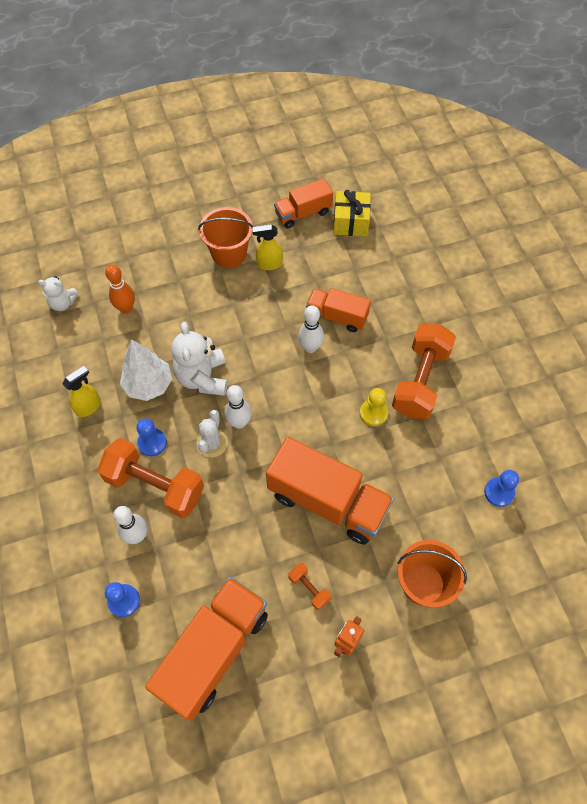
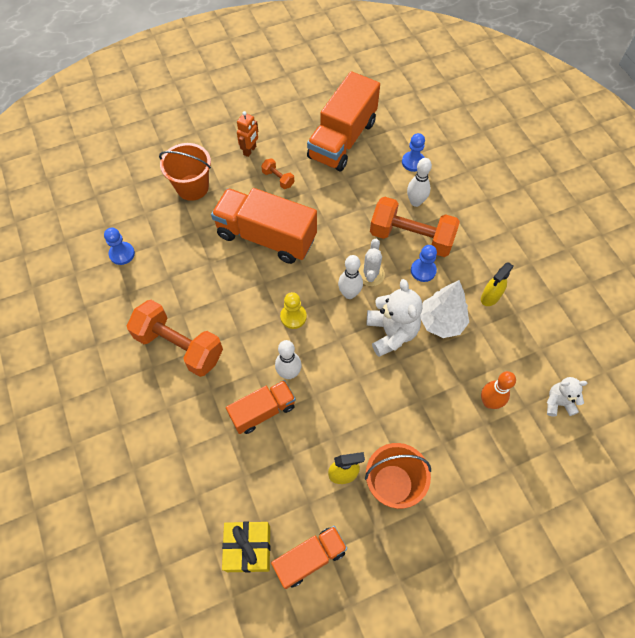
camera: 175 degrees right, 0 degrees up
orange truck [306,288,371,332] -> orange truck turned 45 degrees counterclockwise [226,380,296,434]
yellow pawn [360,388,388,426] -> yellow pawn moved to [280,292,307,329]
orange dumbbell [392,324,456,419] -> orange dumbbell turned 75 degrees counterclockwise [127,300,223,377]

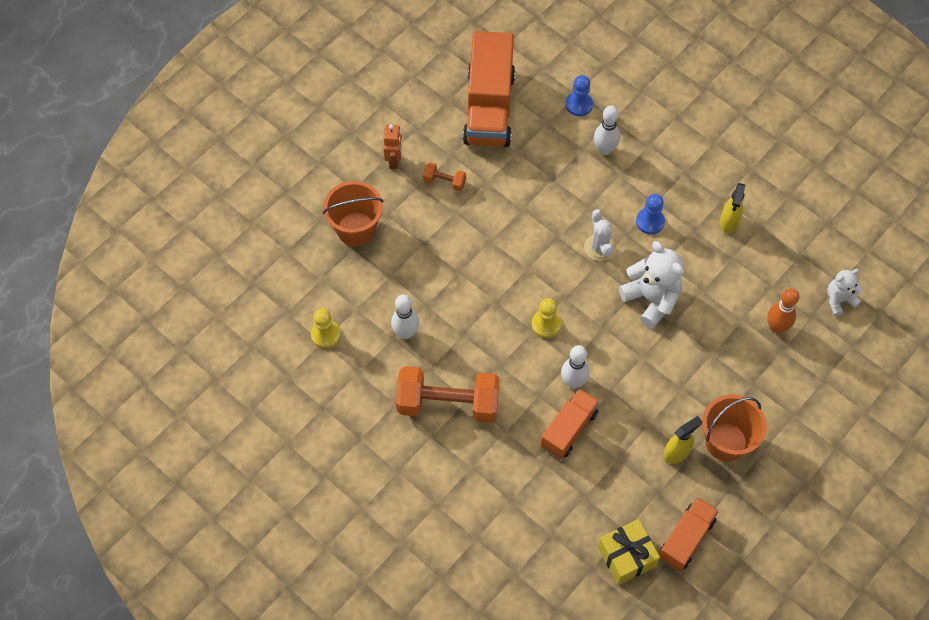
camera: 25 degrees left, 0 degrees up
blue pawn [104,228,135,265] -> yellow pawn [311,309,341,348]
orange truck [211,188,317,264] -> none
white bowling pin [338,255,363,299] -> white bowling pin moved to [391,294,419,339]
orange dumbbell [370,197,460,257] -> none
white tree [420,280,469,338] -> none

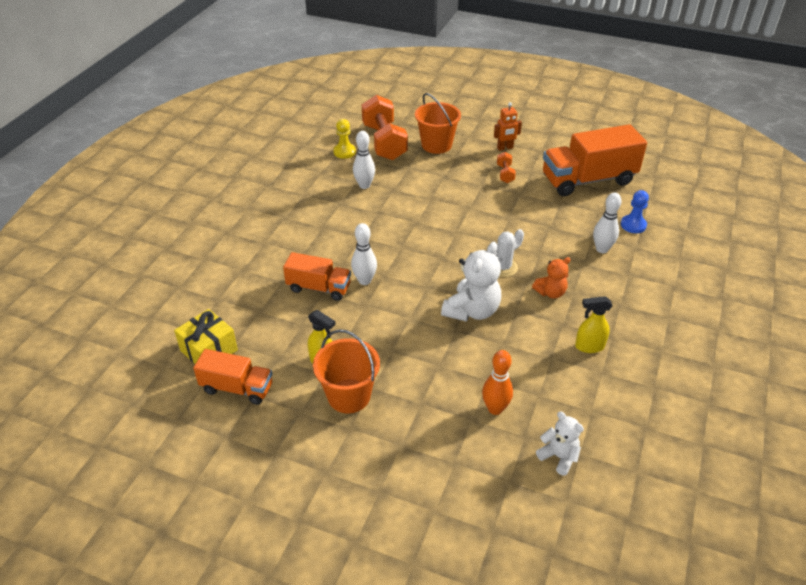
camera: 70 degrees right, 20 degrees down
orange dumbbell [396,366,500,423] -> orange dumbbell moved to [362,95,408,160]
yellow pawn [531,298,561,338] -> none
blue pawn [636,194,665,234] -> orange teddy bear [532,257,571,299]

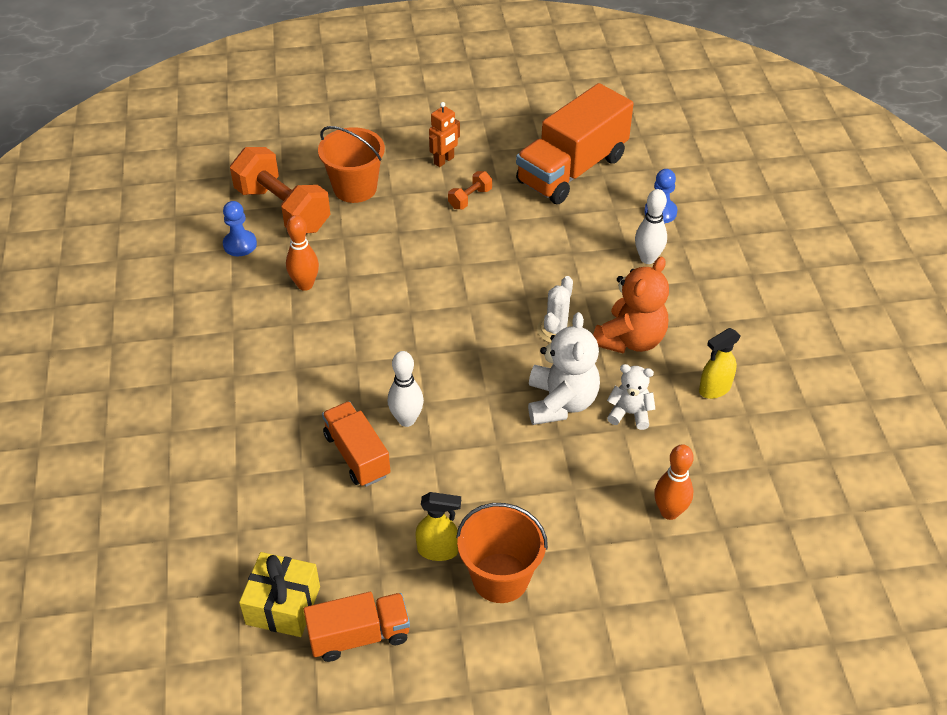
camera: 30 degrees left, 5 degrees up
orange truck [283,252,351,301] -> orange truck turned 105 degrees counterclockwise [322,401,391,487]
yellow pawn [333,119,356,159] -> blue pawn [223,201,257,256]
white bowling pin [353,131,375,189] -> orange bowling pin [286,215,319,291]
orange dumbbell [497,152,516,183] -> orange dumbbell turned 75 degrees clockwise [448,171,492,209]
orange teddy bear [532,257,571,299] -> orange teddy bear [593,256,669,354], size x1.70
white teddy bear [536,412,584,475] -> white teddy bear moved to [607,364,655,430]

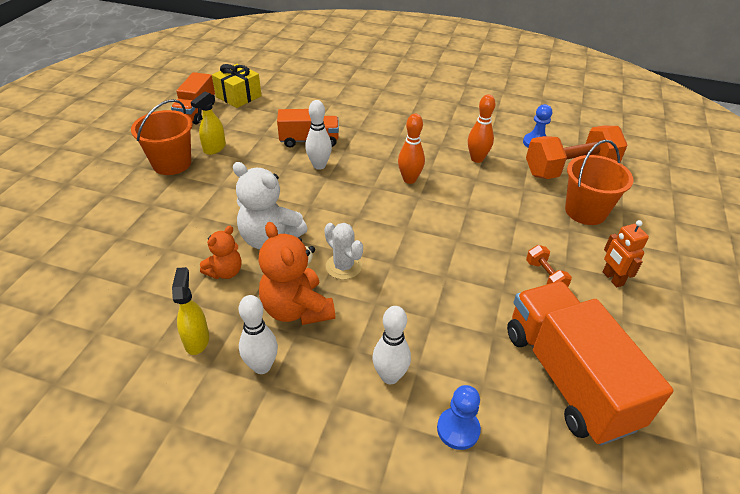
camera: 115 degrees right, 5 degrees down
white teddy bear [607,364,655,430] -> orange teddy bear [200,226,242,279]
orange bowling pin [654,444,694,520] -> orange bowling pin moved to [398,113,425,184]
none -> white bowling pin [239,295,278,374]

